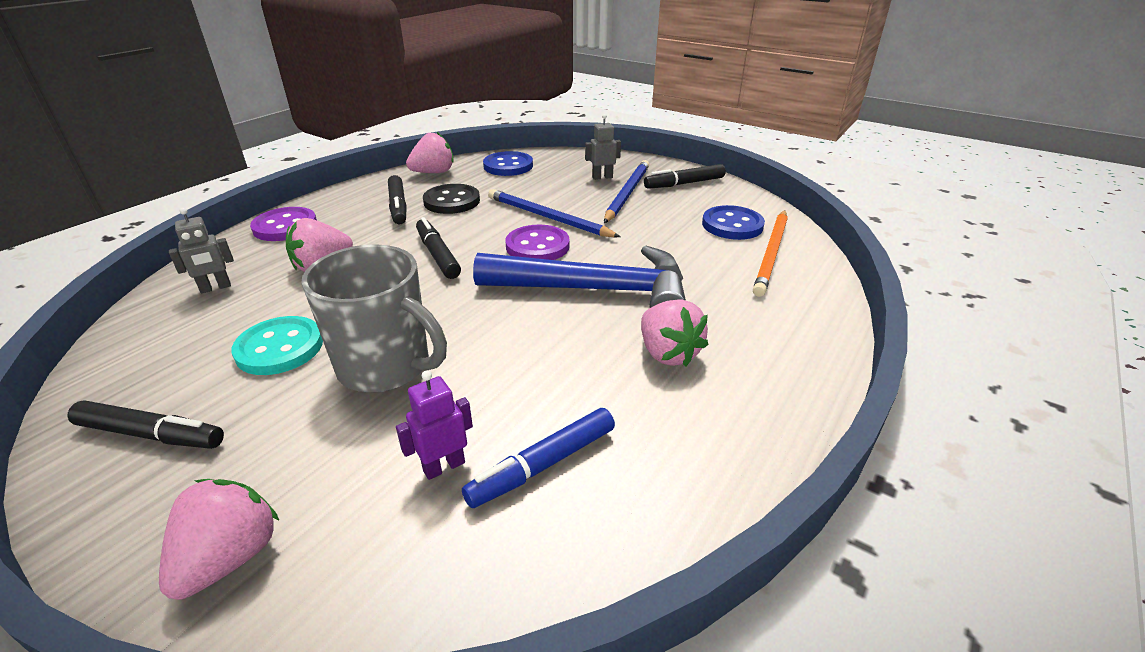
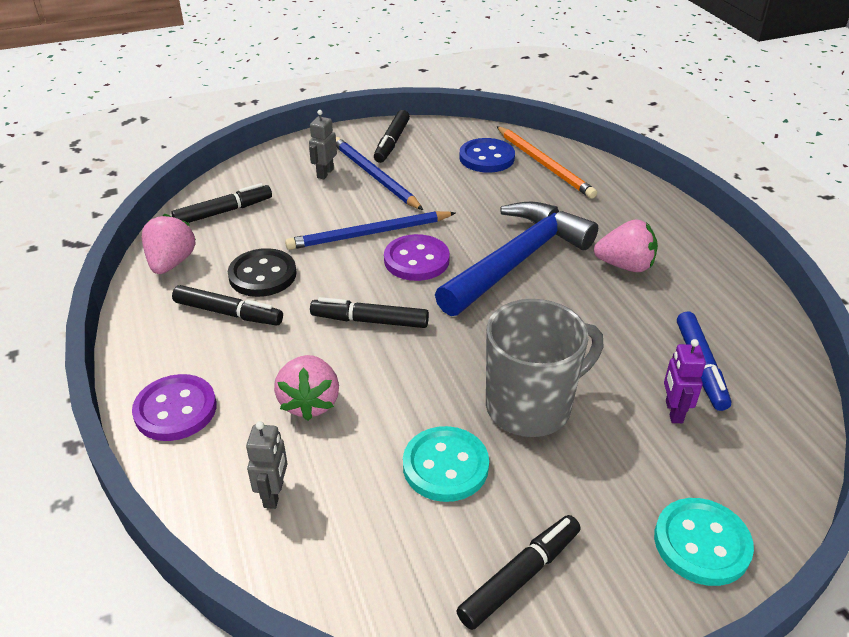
camera: 55 degrees left, 5 degrees up
pink strawberry [159,479,279,600] -> turquoise button [654,498,754,586]
blue button [483,151,533,176] -> black marker [171,183,272,223]

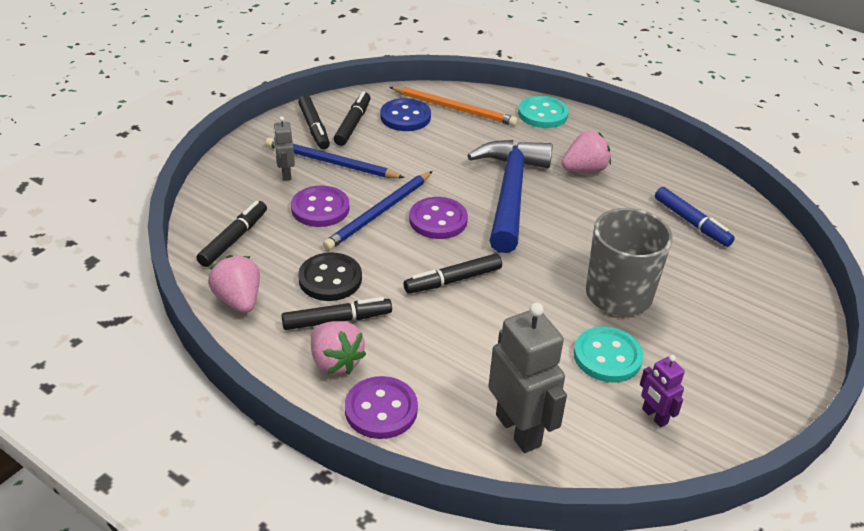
camera: 35 degrees left, 0 degrees up
grey robot [246,421,287,509] -> grey robot [489,303,567,453], size x1.94
pink strawberry [274,355,339,421] -> pink strawberry moved to [311,321,366,375]
black marker [456,515,581,630] -> black marker moved to [334,92,371,146]
turquoise button [654,498,754,586] -> turquoise button moved to [518,96,569,128]
purple robot [664,339,706,423] -> purple robot moved to [640,355,685,427]
none -> purple button [291,185,349,227]

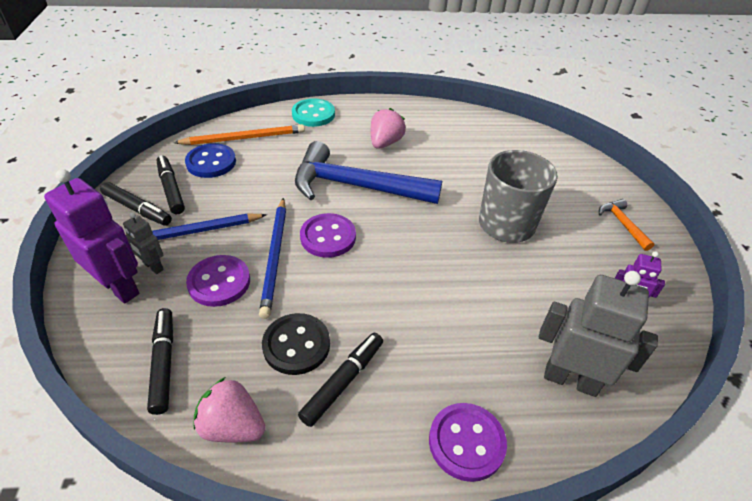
camera: 40 degrees left, 5 degrees up
pink strawberry [311,321,366,375] -> none
black marker [403,254,502,294] -> none
blue hammer [467,140,553,253] -> blue hammer turned 45 degrees counterclockwise [295,141,442,204]
turquoise button [574,326,643,383] -> none
blue marker [655,187,735,247] -> none
none -> purple robot [44,169,139,303]
none -> orange hammer [599,199,654,251]

